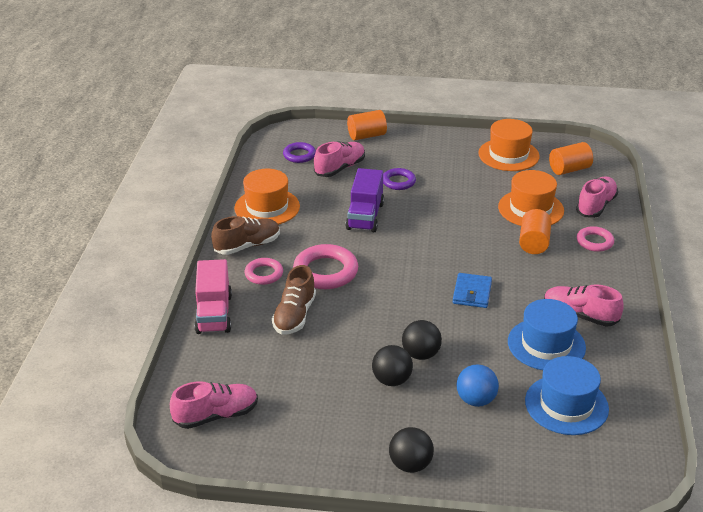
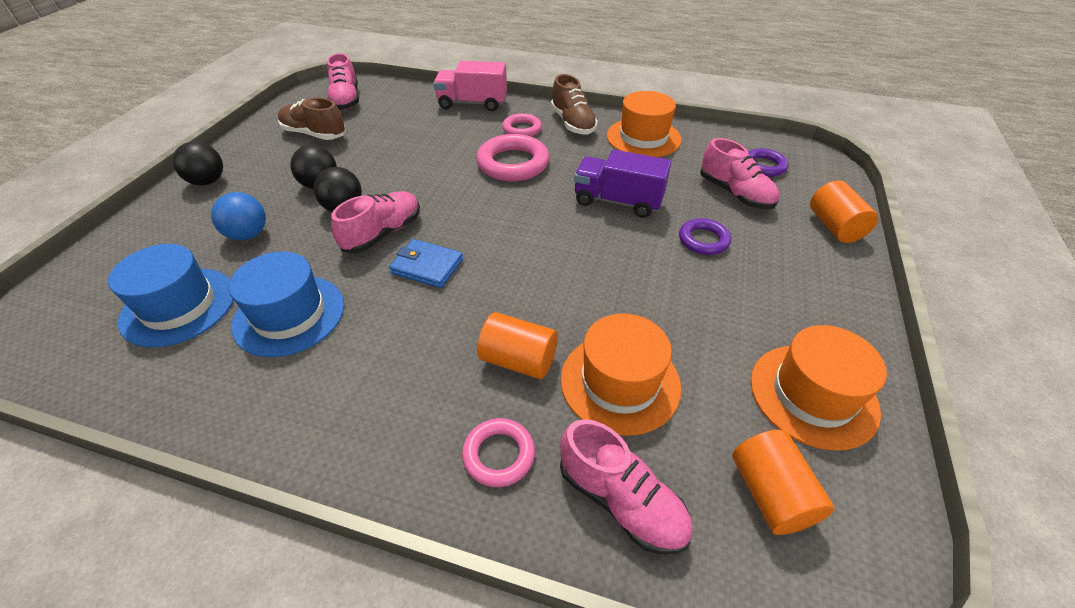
camera: 100 degrees right, 10 degrees up
brown shoe [272,265,316,335] -> brown shoe moved to [278,98,346,140]
pink shoe [544,284,623,327] -> pink shoe moved to [331,191,420,253]

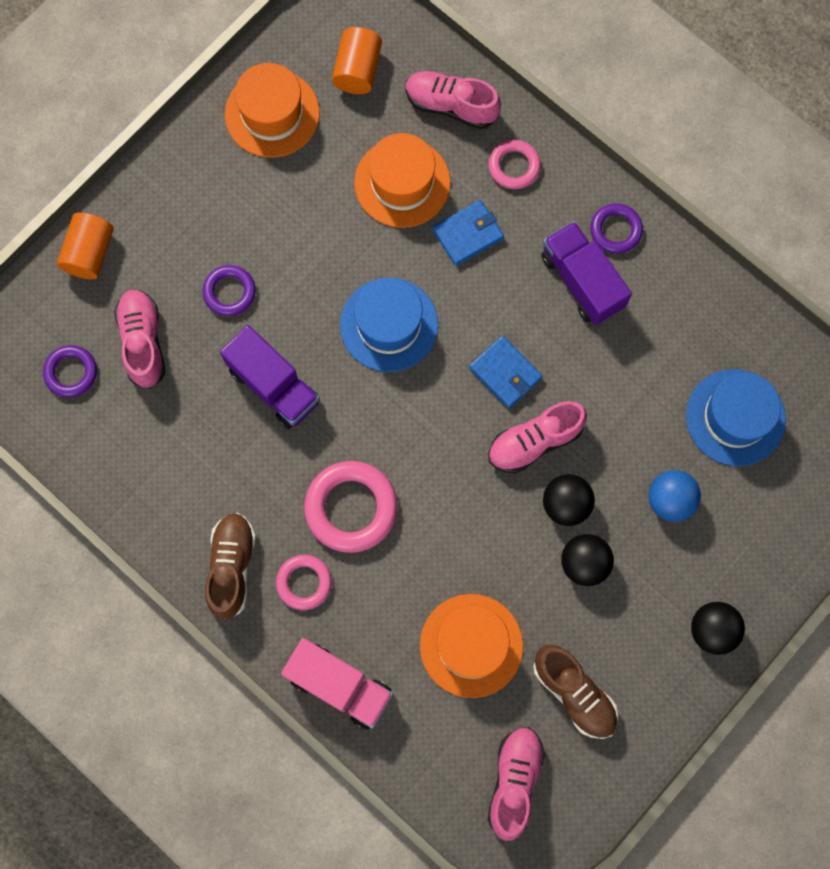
camera: 155 degrees left, 30 degrees up
blue hat [229,252,344,357] -> blue hat moved to [340,278,438,372]
orange cylinder [477,312,558,379] -> blue wallet [432,200,504,266]
pink shoe [560,419,693,555] -> pink shoe turned 45 degrees counterclockwise [405,71,501,129]
orange hat [607,91,682,157] -> orange hat moved to [420,594,523,698]
none -> purple truck [541,221,632,325]
none -> purple ring [590,203,643,254]

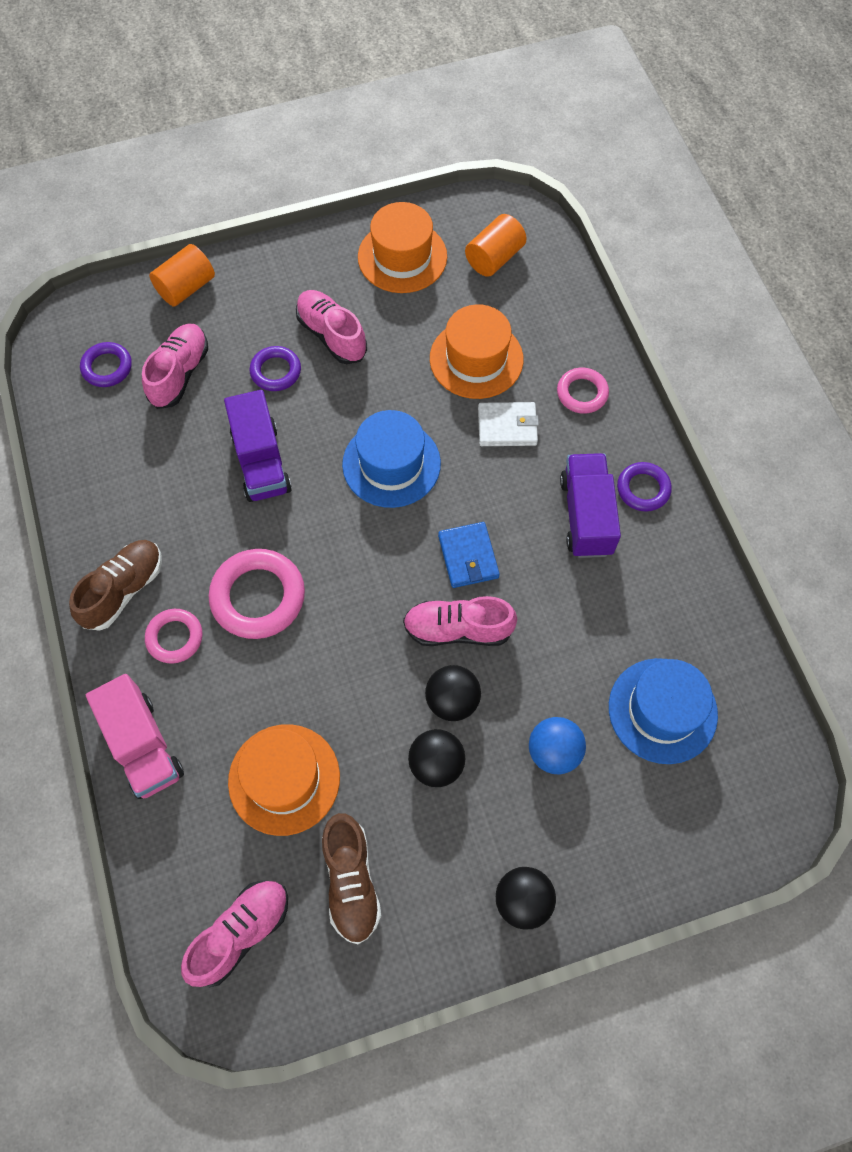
camera: 30 degrees right, 10 degrees down
pink shoe [405,71,501,129] -> pink shoe moved to [296,290,367,364]
blue wallet [432,200,504,266] -> white wallet [478,402,539,446]

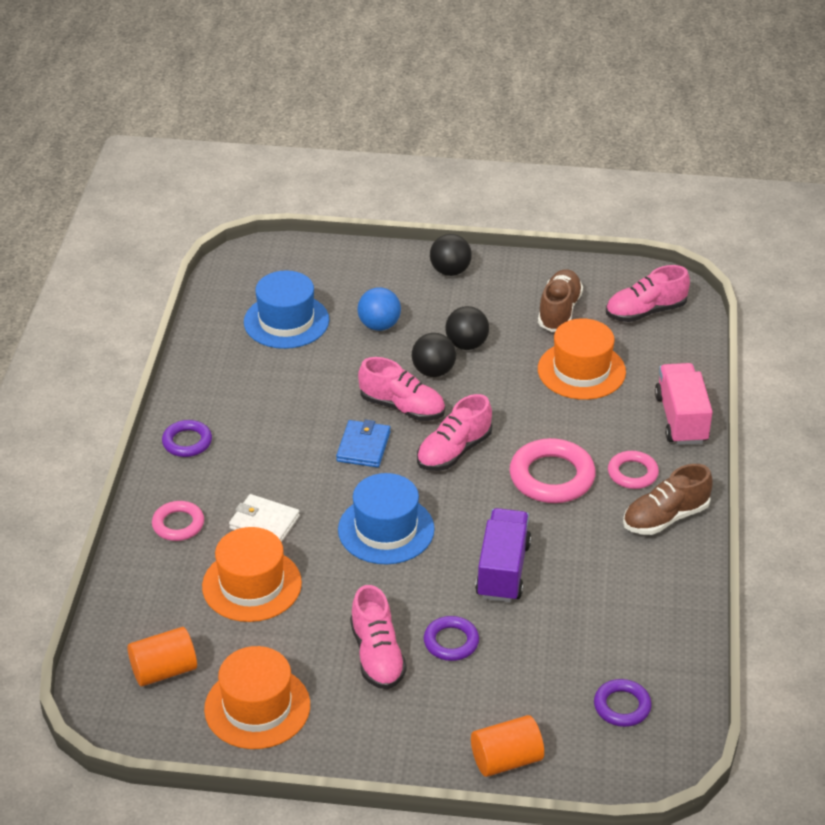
camera: 155 degrees left, 25 degrees down
pink shoe [142,324,208,409] -> pink shoe moved to [417,394,492,471]
purple truck [560,453,621,558] -> none

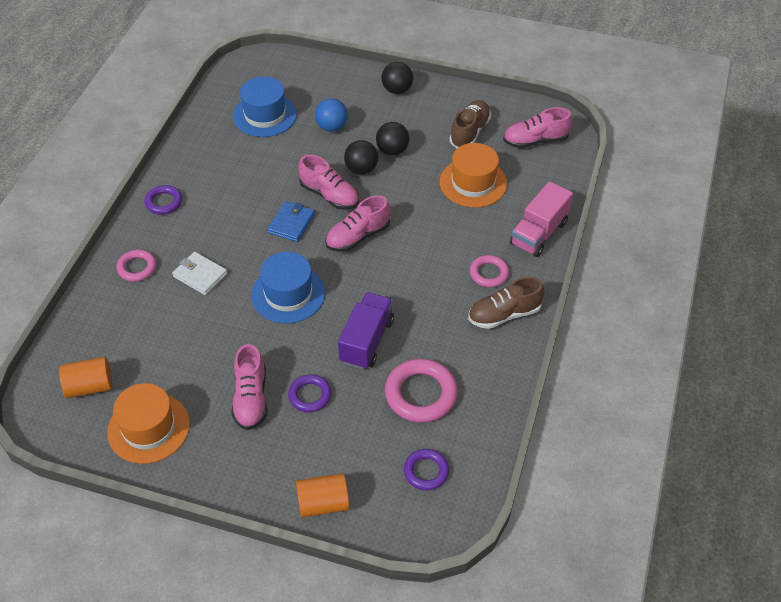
camera: 10 degrees right, 10 degrees up
orange hat [202,527,302,622] -> none
pink ring [509,438,596,503] -> pink ring moved to [385,359,458,423]
pink truck [655,363,713,445] -> pink truck turned 150 degrees counterclockwise [510,181,573,257]

